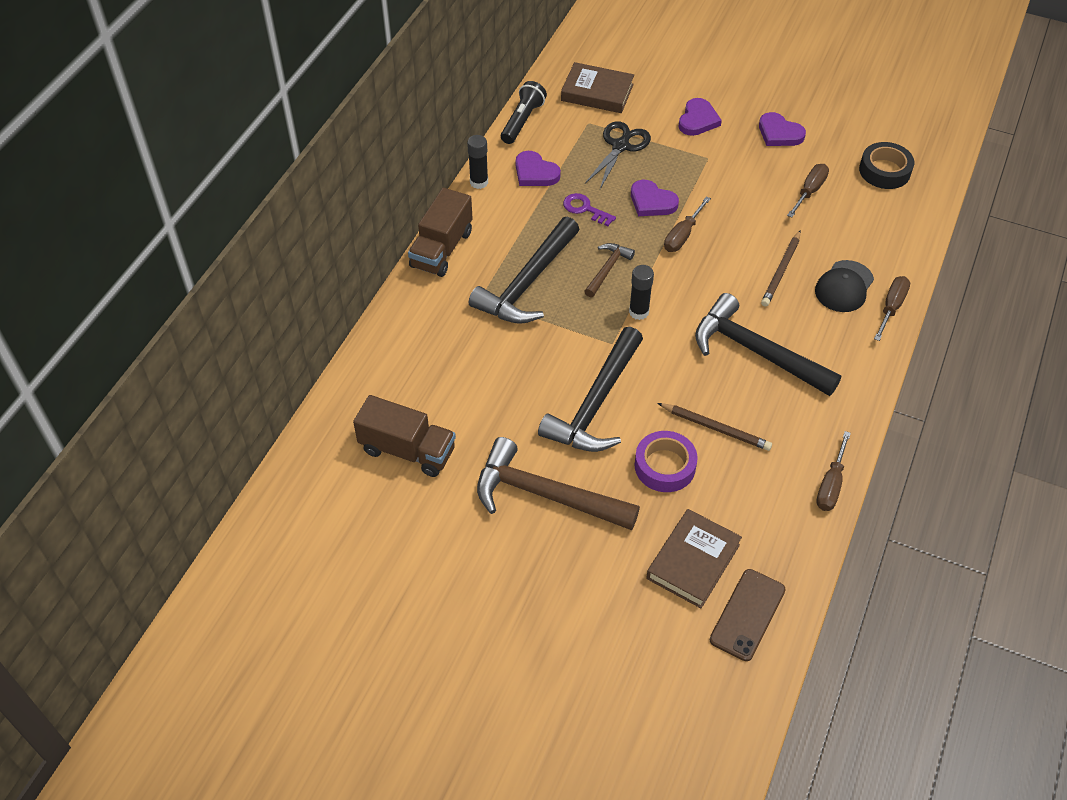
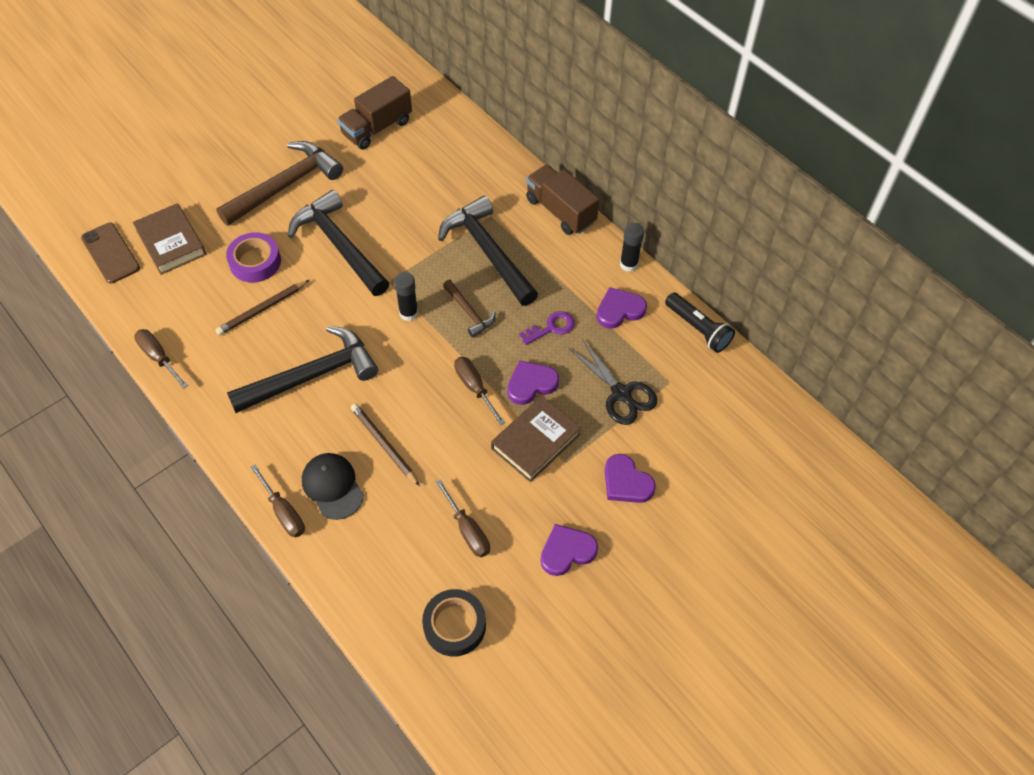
camera: 115 degrees right, 5 degrees up
brown book [561,62,634,113] -> brown book moved to [491,396,581,482]

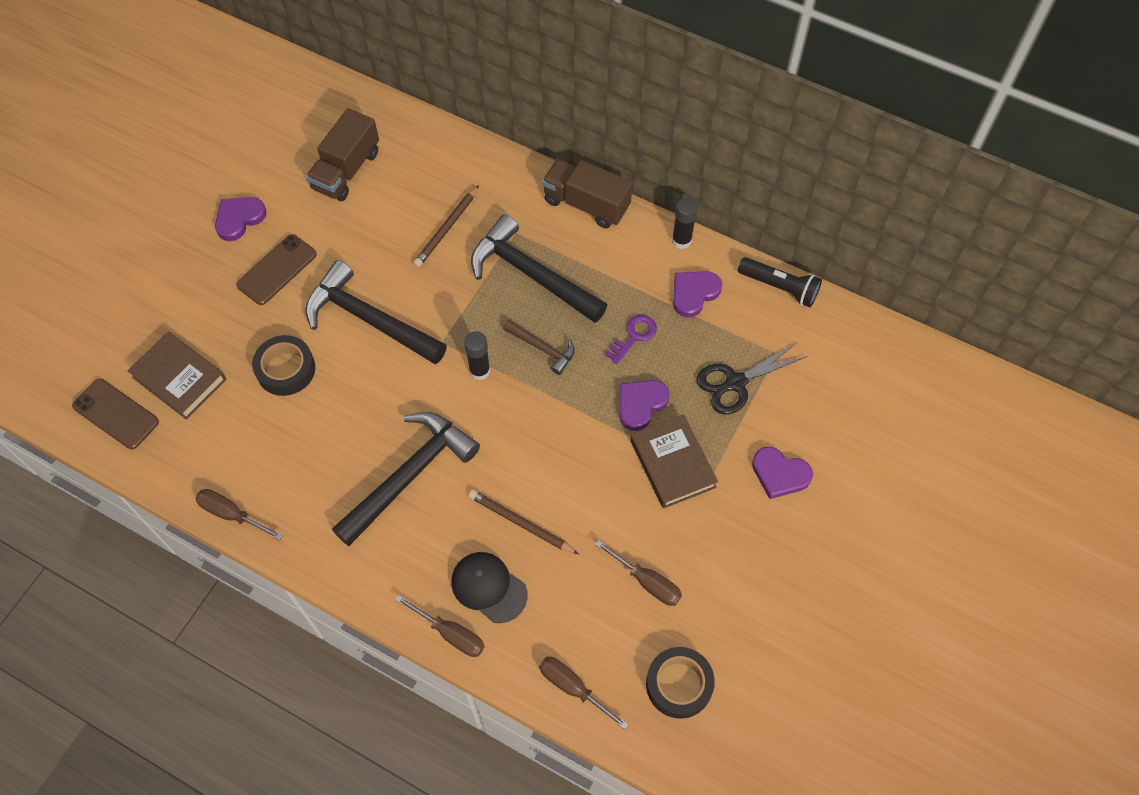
camera: 20 degrees left, 5 degrees up
brown hammer [216,141,343,226] -> brown phone [236,234,317,305]
brown pencil [216,280,310,335] -> brown pencil moved to [414,185,479,267]
purple tape [226,232,281,283] -> black tape [252,335,315,396]
brown screwdriver [454,357,505,425] -> brown screwdriver moved to [539,657,629,730]
brown book [491,396,581,482] -> brown book turned 45 degrees counterclockwise [631,414,718,509]
purple heart [540,524,598,576] -> purple heart moved to [215,197,267,241]
black scissors [569,340,657,425] -> black scissors turned 120 degrees clockwise [696,343,807,415]

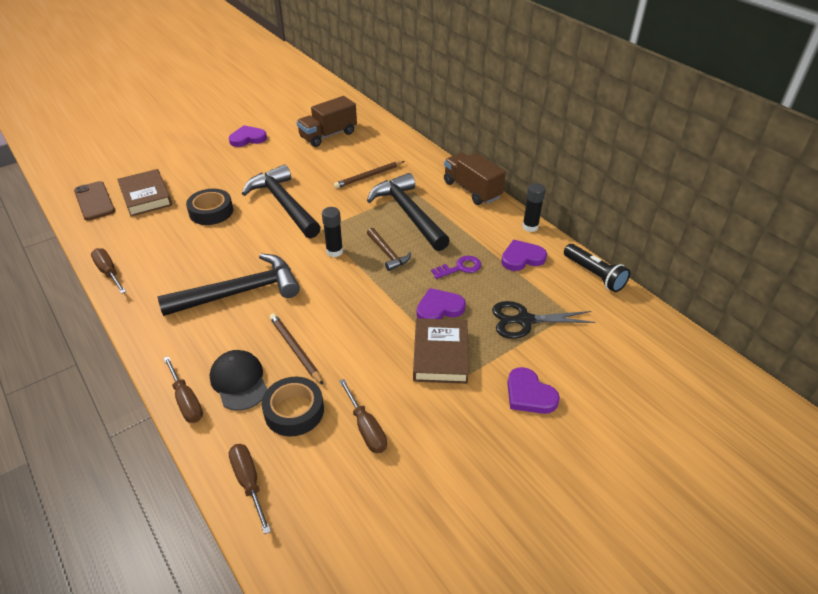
camera: 25 degrees right, 20 degrees down
brown phone [236,234,317,305] -> none
black tape [646,647,715,719] -> black tape moved to [262,377,324,436]

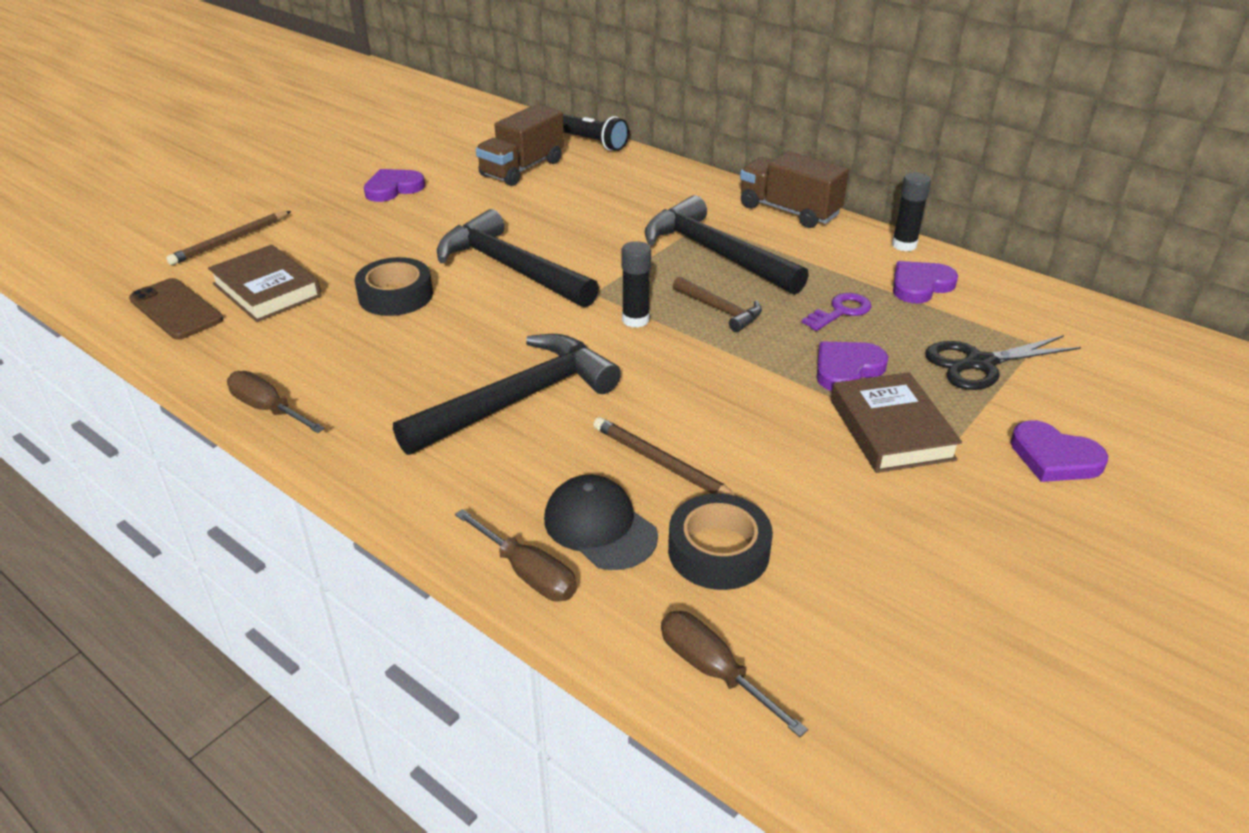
camera: 15 degrees left, 5 degrees down
brown pencil [334,161,405,189] -> brown pencil moved to [166,211,291,265]
brown screwdriver [339,379,387,453] -> none
black flashlight [564,244,630,292] -> black flashlight moved to [563,114,629,151]

